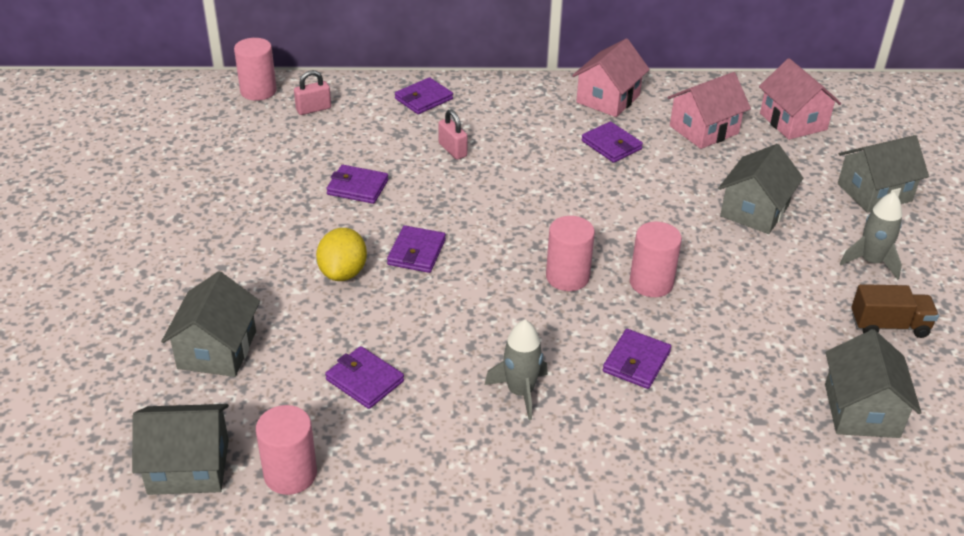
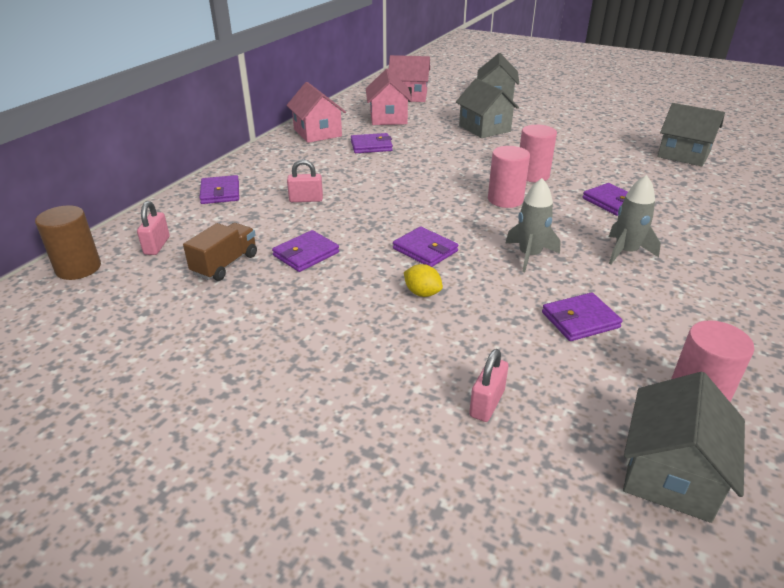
camera: 60 degrees left, 5 degrees down
grey house [161,271,260,377] -> pink padlock [469,349,508,422]
pink cylinder [234,38,277,101] -> brown cylinder [35,205,101,280]
yellow lemon [316,228,367,281] -> yellow lemon [404,264,443,297], size x0.63
grey rocket [840,192,902,280] -> grey rocket moved to [506,178,561,272]
brown truck [851,284,939,338] -> brown truck moved to [183,223,257,281]

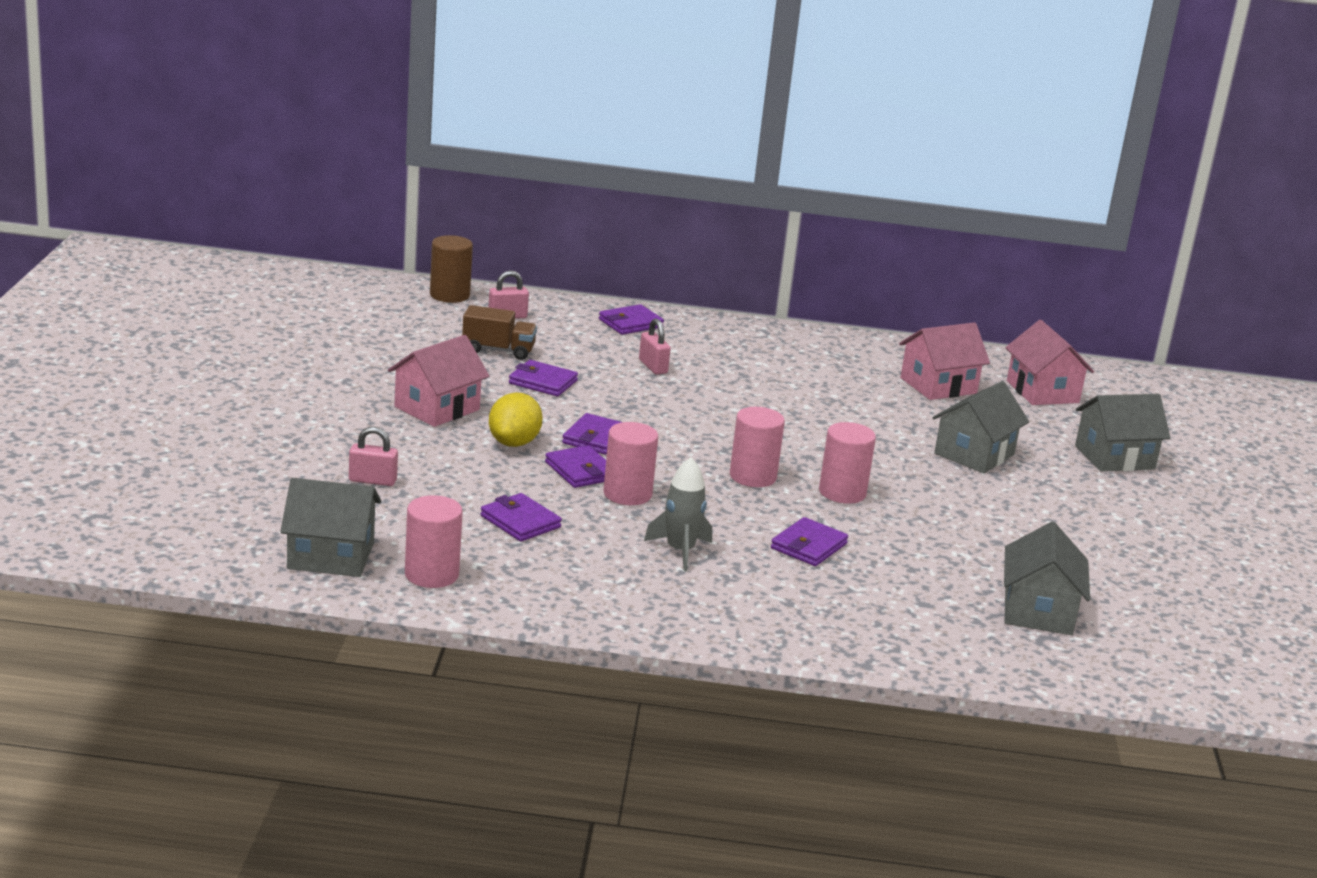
camera: 65 degrees right, 10 degrees down
pink house [286,82,346,143] -> pink house moved to [388,335,489,427]
purple wallet [351,133,393,153] -> purple wallet moved to [545,445,606,488]
yellow lemon [404,264,443,297] -> yellow lemon [489,392,543,447], size x1.59
grey rocket [506,178,561,272] -> pink cylinder [603,422,658,505]

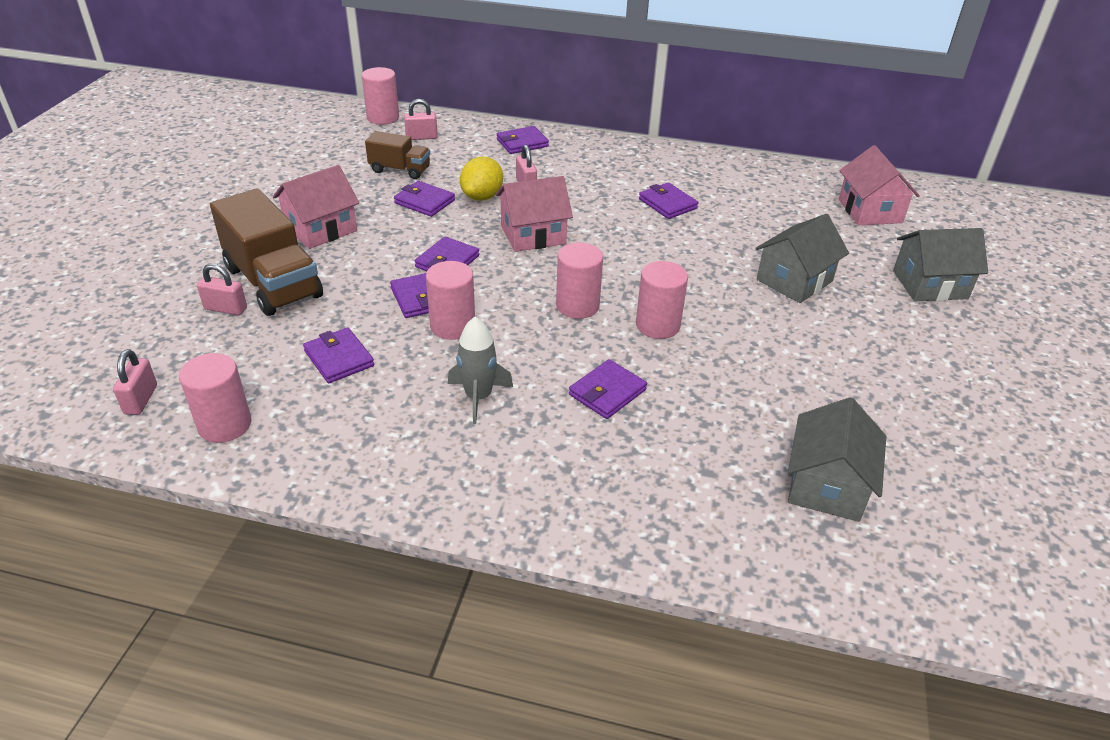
camera: 10 degrees right, 15 degrees up
grey house [280,478,381,577] -> pink padlock [113,349,157,415]
brown cylinder [430,235,473,303] -> pink cylinder [362,67,399,125]
yellow lemon [489,392,543,447] -> yellow lemon moved to [460,156,503,201]
pink house [899,322,990,400] -> pink house moved to [496,176,573,252]
none -> brown truck [210,189,323,316]
none -> purple wallet [639,182,698,219]

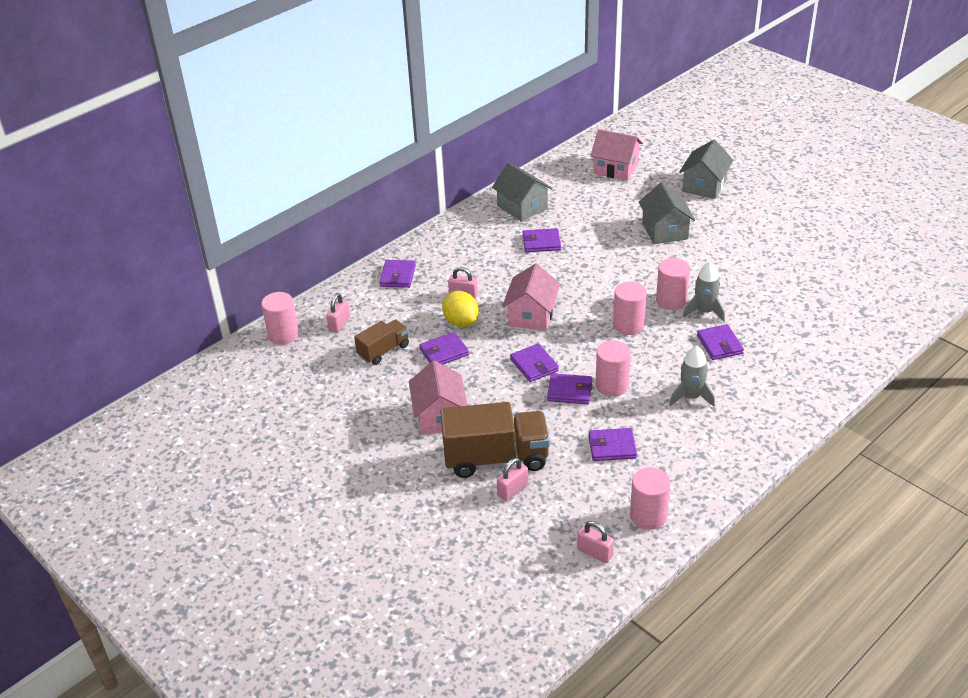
camera: 55 degrees left, 0 degrees up
grey house [788,397,886,522] -> grey house moved to [492,163,552,222]
none -> grey rocket [683,261,725,322]

